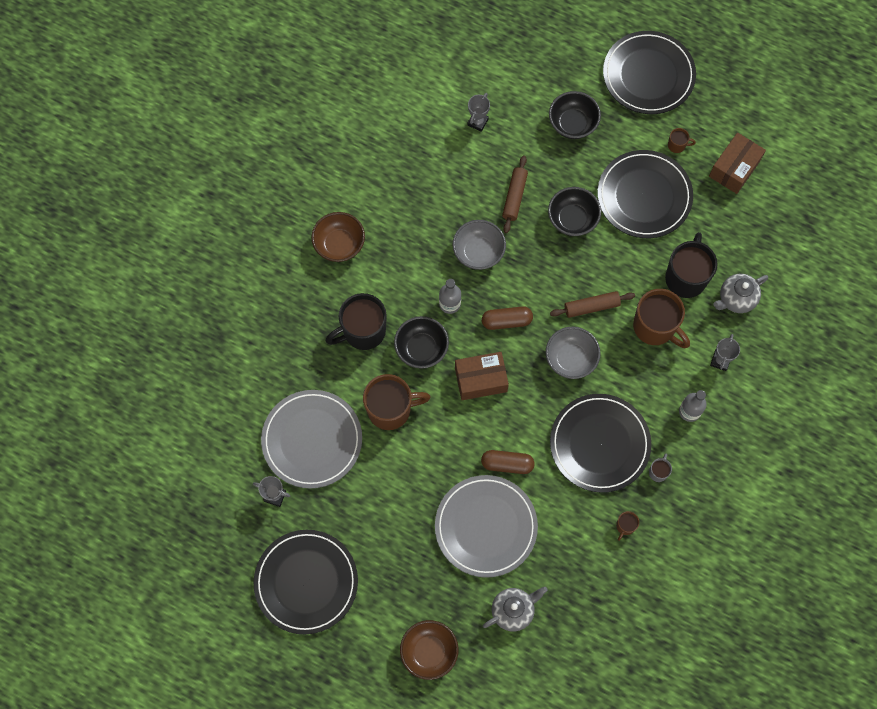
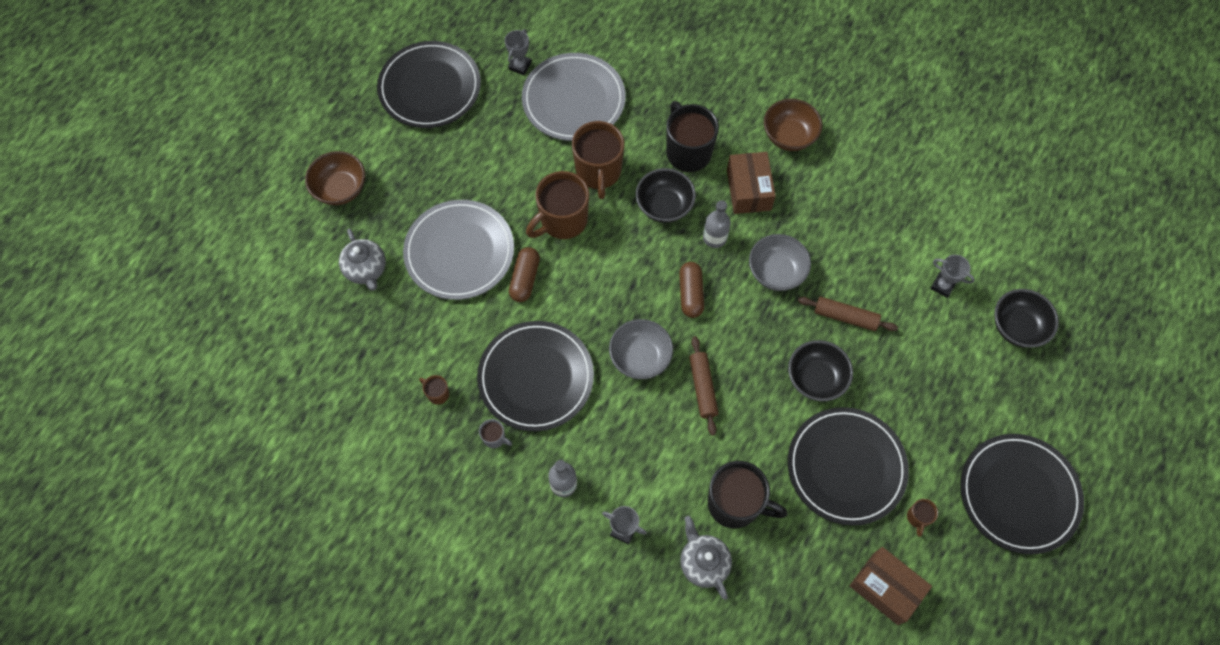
camera: 95 degrees right, 5 degrees down
brown box [455,352,509,400] -> brown box moved to [727,152,776,214]
black bowl [549,91,601,139] -> black bowl moved to [994,289,1059,348]
brown mug [633,289,690,348] -> brown mug moved to [526,171,589,239]

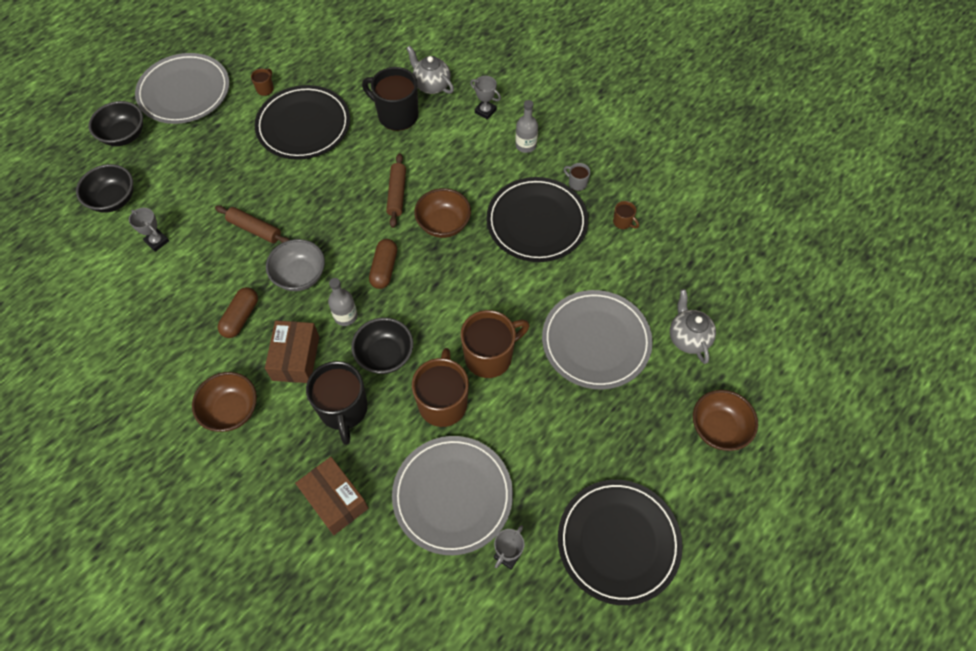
camera: 170 degrees left, 5 degrees down
brown capsule [509,247,540,302] -> brown capsule moved to [218,287,258,338]
grey bowl [609,319,673,379] -> brown bowl [414,188,471,238]
grey teapot [680,516,732,600] -> grey teapot turned 150 degrees clockwise [406,46,454,94]
black bowl [788,340,853,401] -> black bowl moved to [89,101,143,146]
brown box [850,547,932,625] -> brown box moved to [295,457,368,535]
black plate [960,434,1084,555] -> grey plate [135,53,230,124]

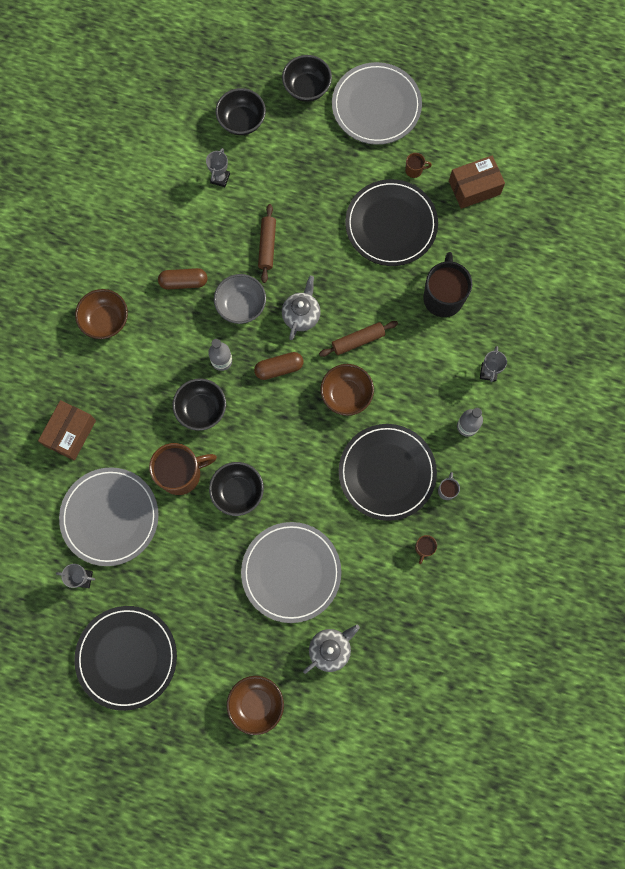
camera: 65 degrees right, 15 degrees up
brown box [265,321,319,383] -> brown box moved to [449,156,505,209]
black mug [306,361,368,445] -> none
grey teapot [406,46,454,94] -> grey teapot moved to [282,275,321,340]
brown mug [460,310,530,378] -> black bowl [209,462,264,516]

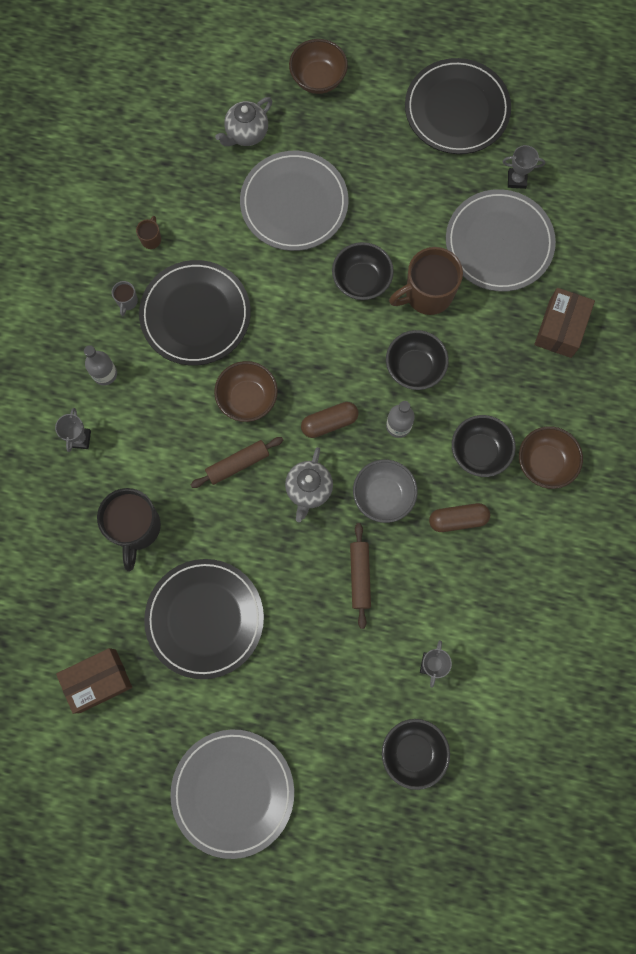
camera: 175 degrees right, 0 degrees up
black bowl [282,55,332,102] -> black bowl moved to [452,415,516,477]
brown mug [405,153,432,178] -> none

